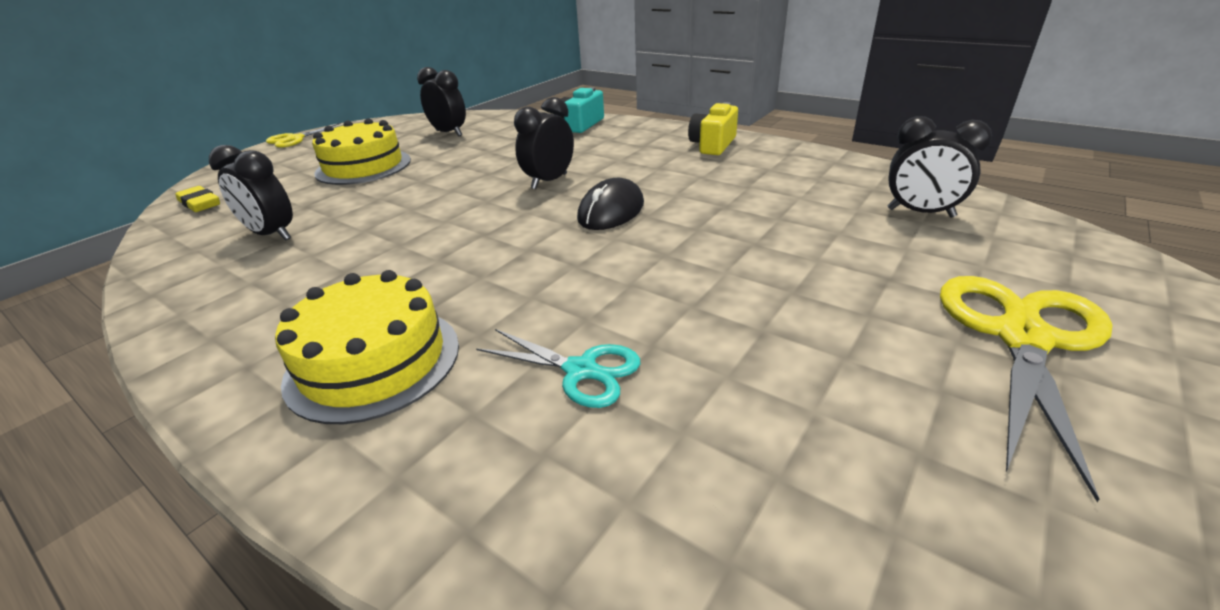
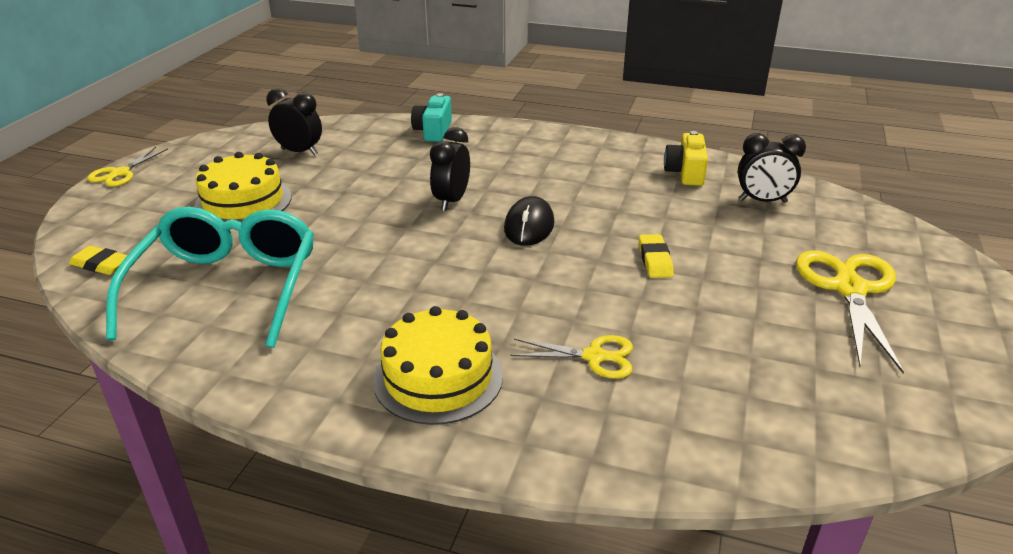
camera: 20 degrees left, 0 degrees up
black clock [209,145,293,240] -> turquoise glasses [106,207,314,348]
turquoise scissors [476,329,640,408] -> yellow scissors [511,335,633,379]
yellow camera [688,102,738,155] -> yellow camera moved to [664,131,708,186]
none -> yellow eraser [639,234,674,278]

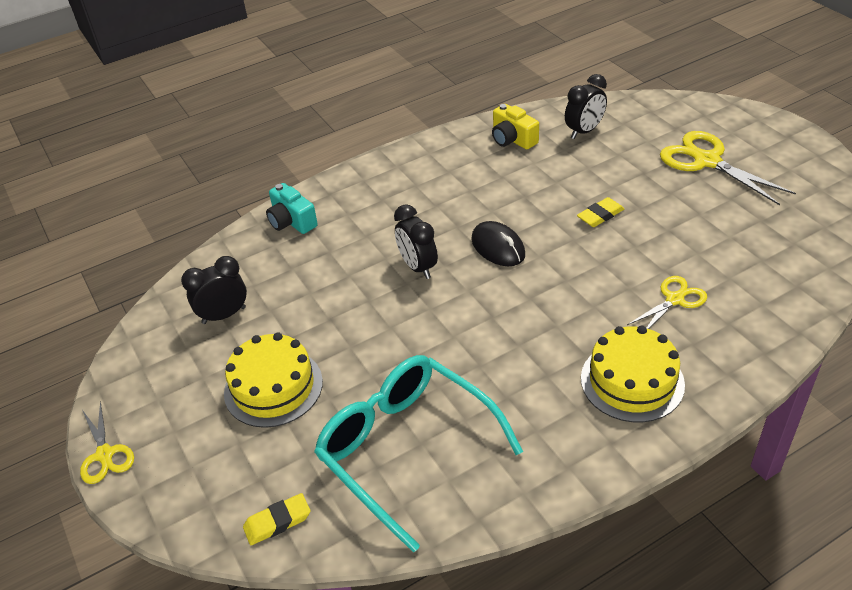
camera: 45 degrees left, 10 degrees up
yellow eraser [639,234,674,278] -> yellow eraser turned 75 degrees counterclockwise [577,197,624,227]

